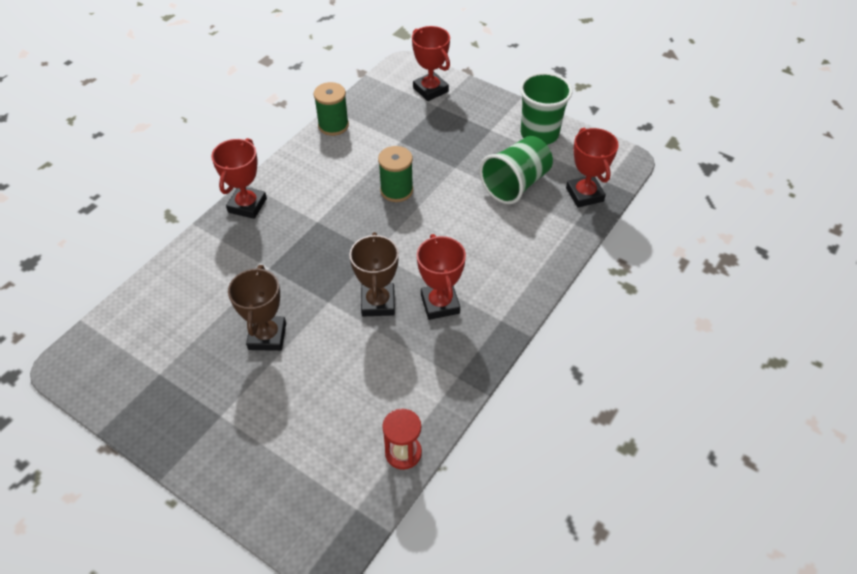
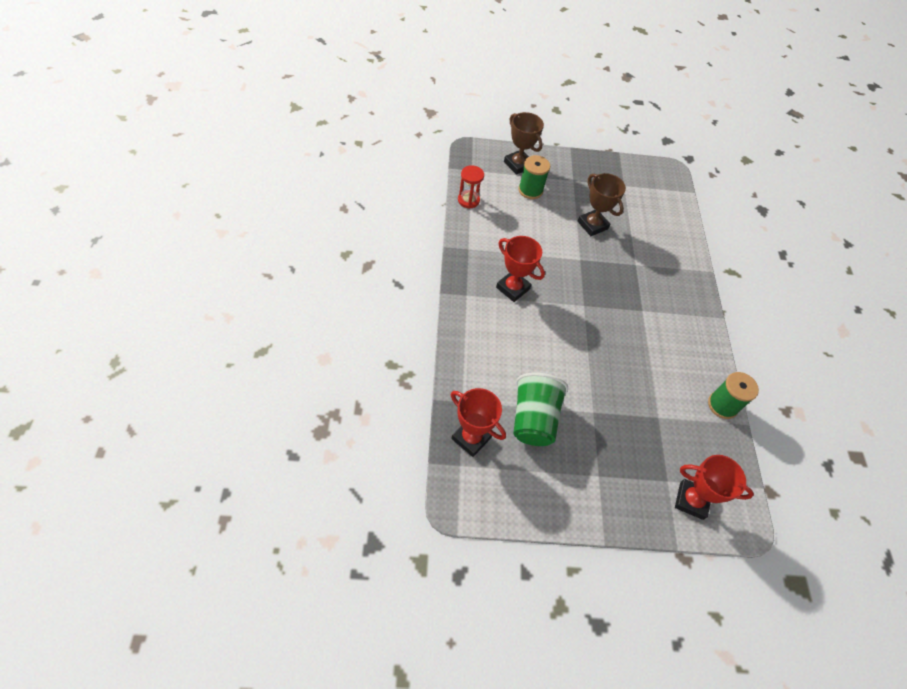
camera: 140 degrees right, 5 degrees up
red trophy [211,138,267,219] -> none
brown trophy [349,232,399,316] -> brown trophy moved to [504,112,544,175]
green spool [378,146,413,202] -> green spool moved to [518,155,550,199]
green cup [520,72,573,145] -> none

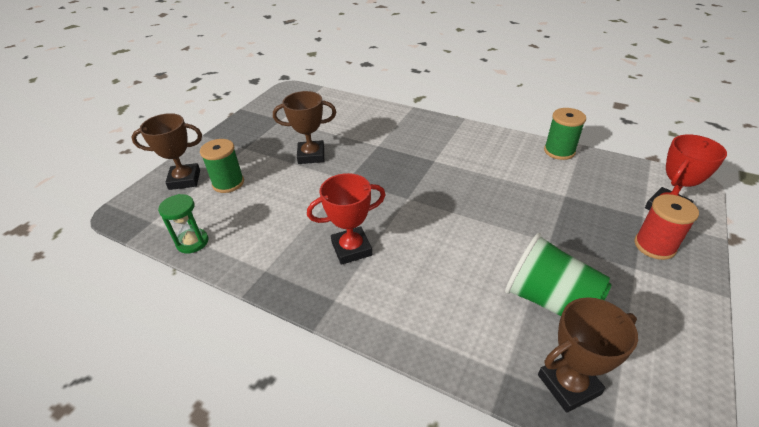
camera: 55 degrees left, 15 degrees down
red trophy [451,388,506,457] -> brown trophy [538,297,638,413]
red hourglass [458,165,484,209] -> green hourglass [158,194,208,253]
none -> red spool [634,194,699,260]

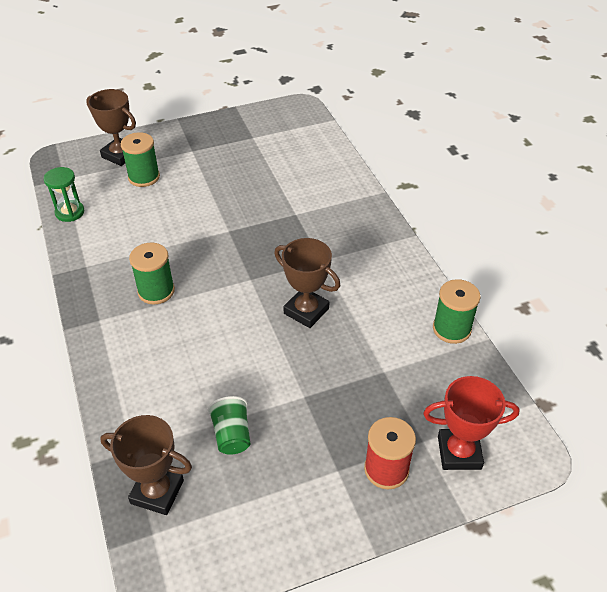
camera: 40 degrees right, 5 degrees up
brown trophy [273,91,336,164] -> brown trophy moved to [274,238,340,328]
red trophy [307,173,386,265] -> green spool [129,243,175,304]
green cup [505,233,612,316] -> green cup [208,396,250,455], size x0.58

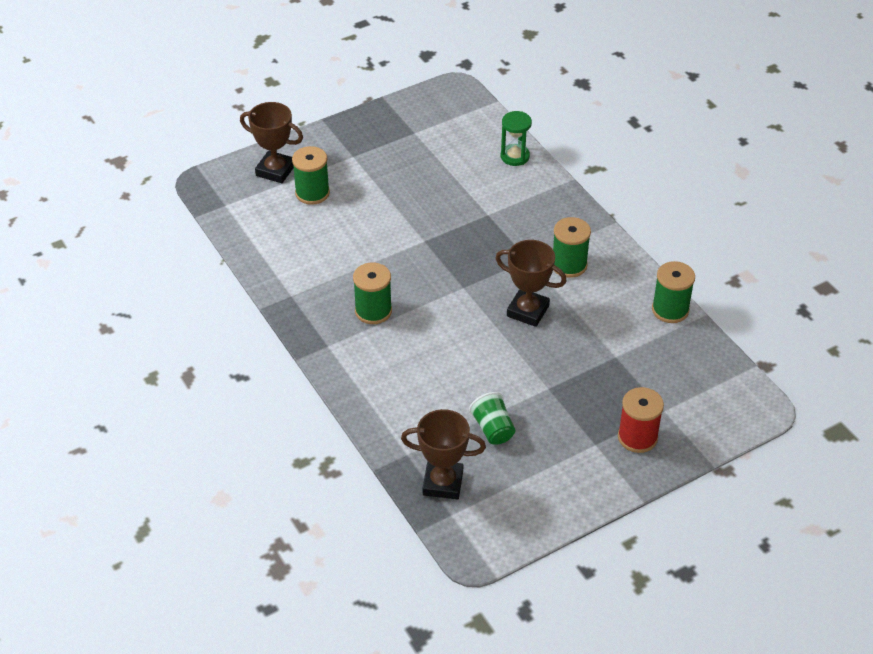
camera: 10 degrees left, 0 degrees up
green hourglass [44,167,84,222] -> green hourglass moved to [501,111,532,166]
red trophy [423,376,520,470] -> none
none -> green spool [553,217,591,278]

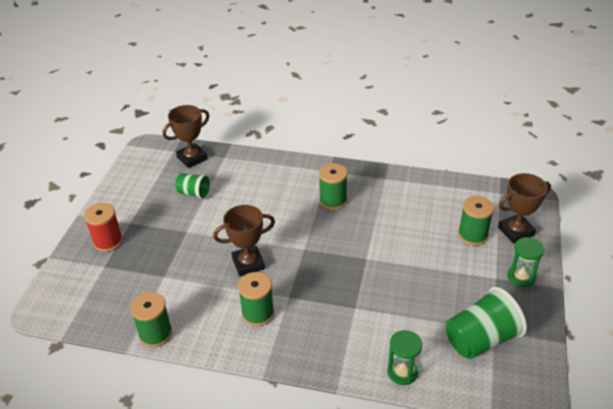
camera: 135 degrees right, 5 degrees down
none -> green cup [446,287,527,359]
none -> green hourglass [508,237,544,287]

